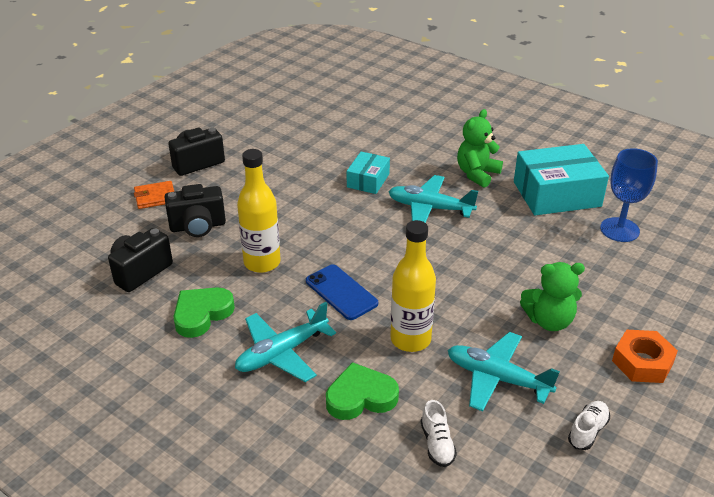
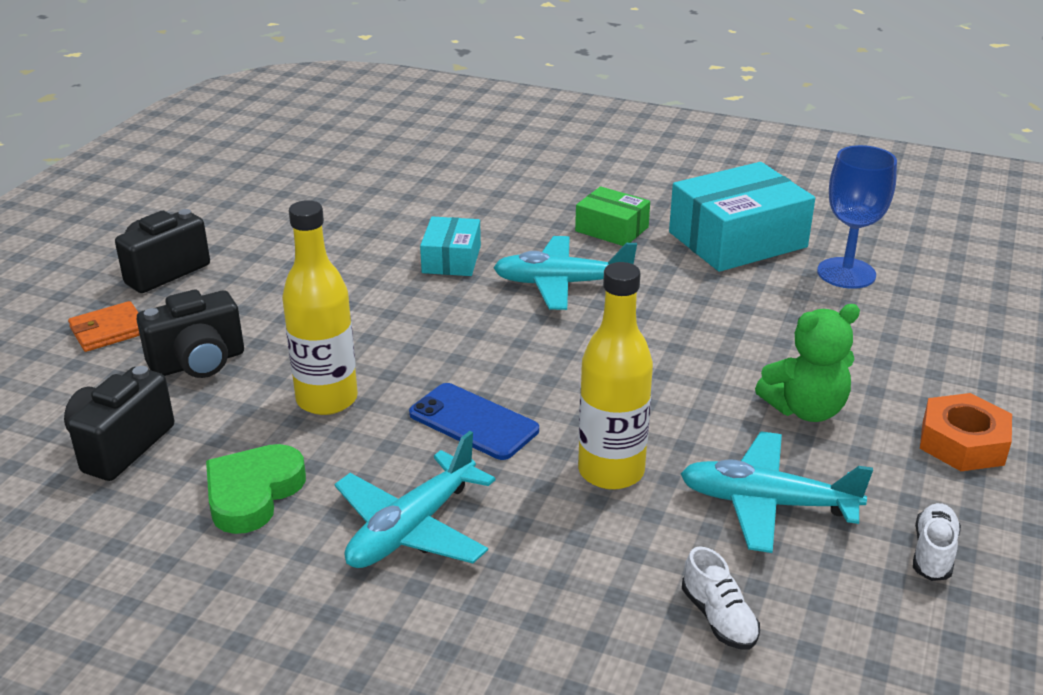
camera: 15 degrees left, 5 degrees down
green heart [326,362,399,420] -> none
green teddy bear [457,109,503,188] -> green box [575,186,650,246]

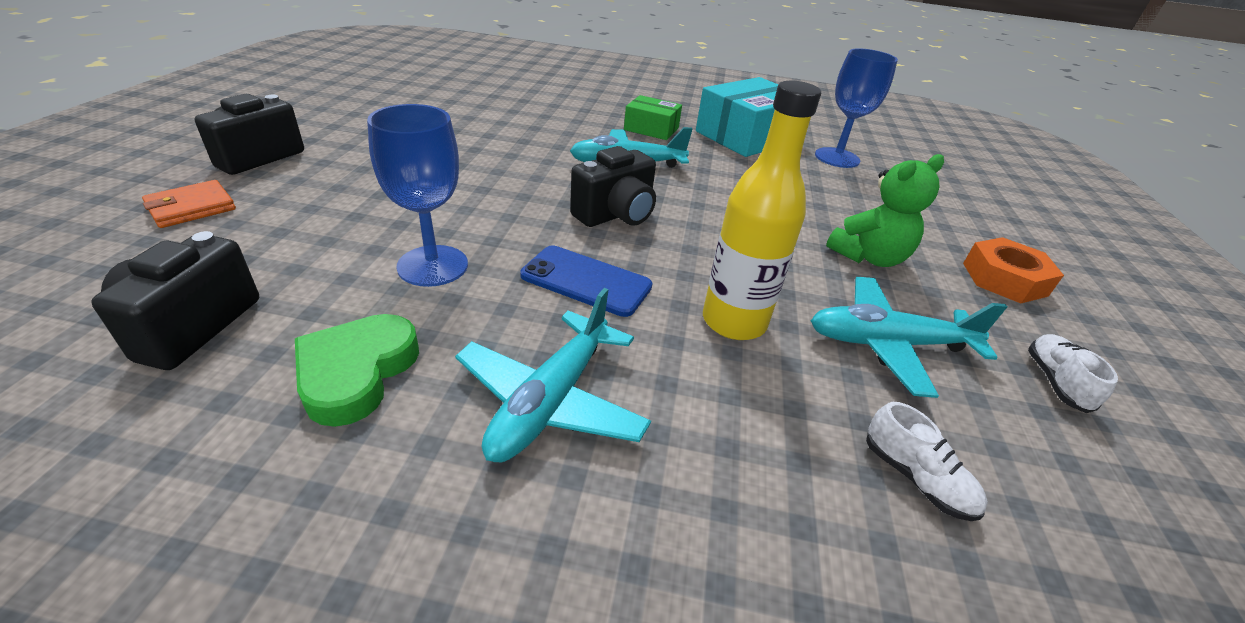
camera: 15 degrees left, 5 degrees up
black camera [137,290,244,378] -> black camera moved to [570,146,656,227]
yellow bottle [282,200,358,415] -> blue goblet [367,104,468,287]
turquoise box [420,217,481,276] -> none

